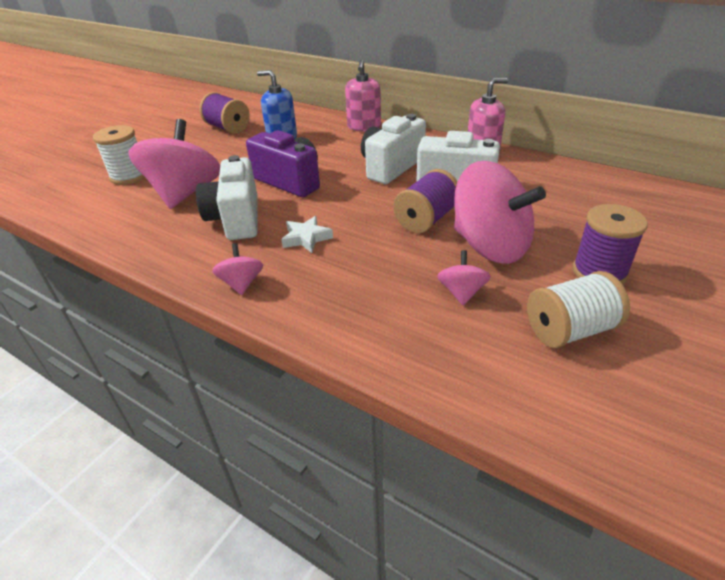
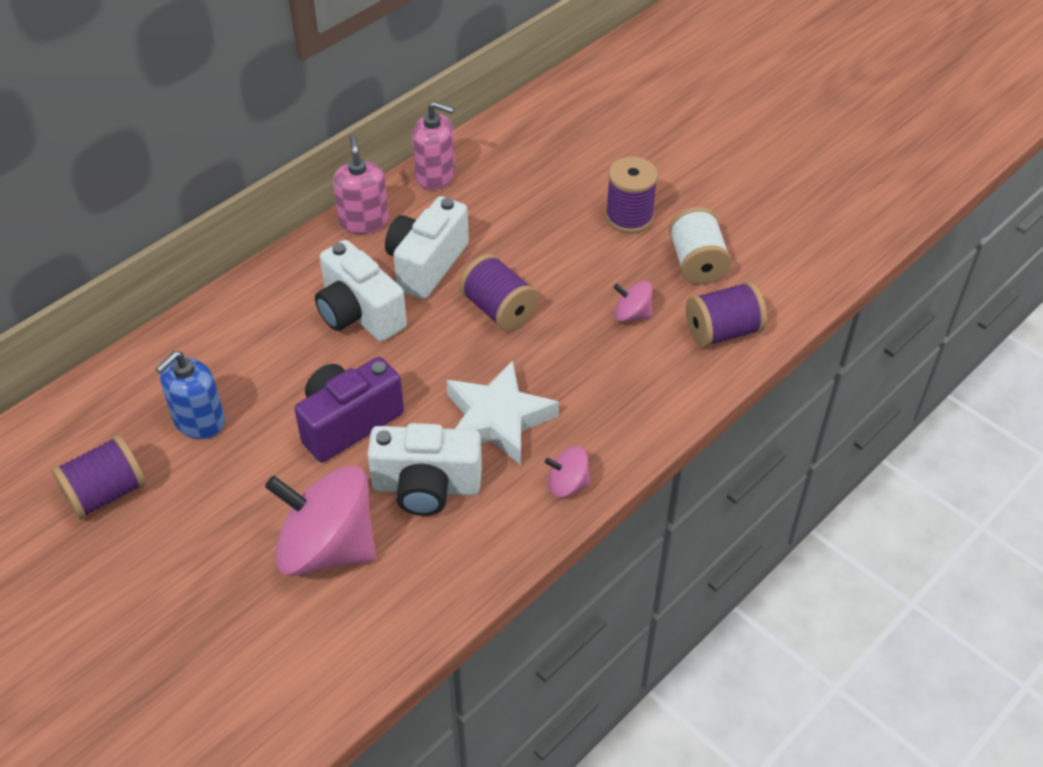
camera: 80 degrees left, 10 degrees up
white spool [93,125,145,185] -> none
white star [281,216,333,253] -> white star [447,360,559,465], size x1.89
pink soap dispenser [345,60,381,132] -> pink soap dispenser moved to [412,101,455,190]
pink spinning top [454,161,546,264] -> none
none -> purple spool [686,282,767,347]

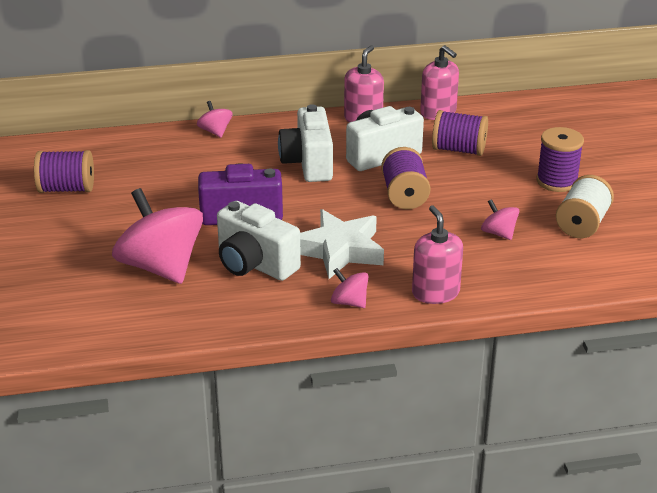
camera: 35 degrees right, 15 degrees down
blue soap dispenser [156,351,225,439] -> none
purple spool [686,282,767,347] -> purple spool moved to [432,110,488,156]
none -> pink spinning top [197,101,233,138]
none -> pink soap dispenser [412,205,463,304]

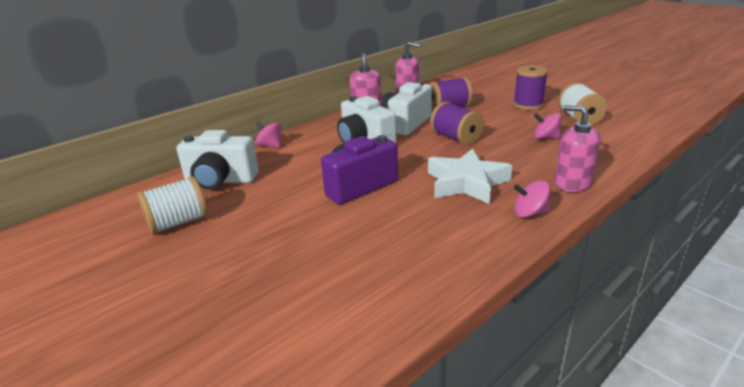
camera: 30 degrees left, 5 degrees down
purple spool [34,150,94,193] -> white spool [137,176,208,234]
pink spinning top [112,188,203,284] -> none
white camera [217,201,301,281] -> white camera moved to [176,130,259,190]

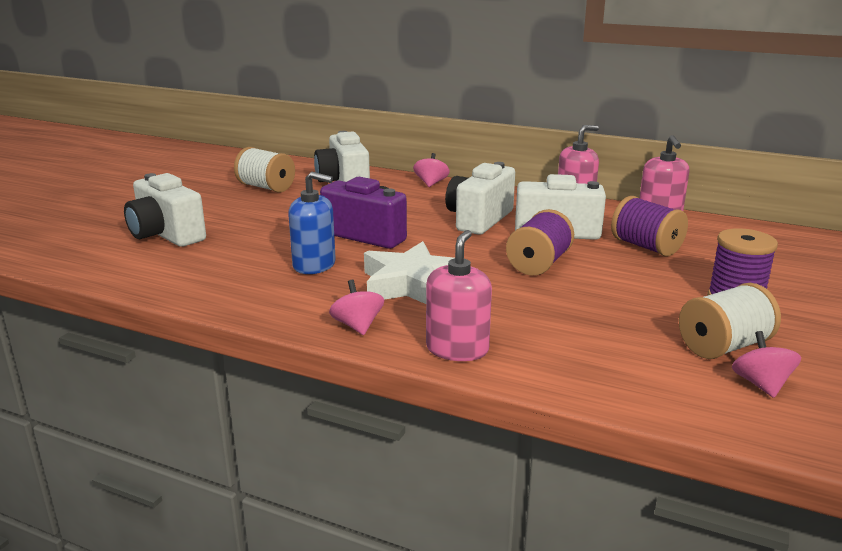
camera: 65 degrees right, 5 degrees down
pink spinning top [534,113,561,139] -> pink spinning top moved to [732,331,801,398]
none -> white camera [124,173,206,247]
none -> blue soap dispenser [288,171,336,274]

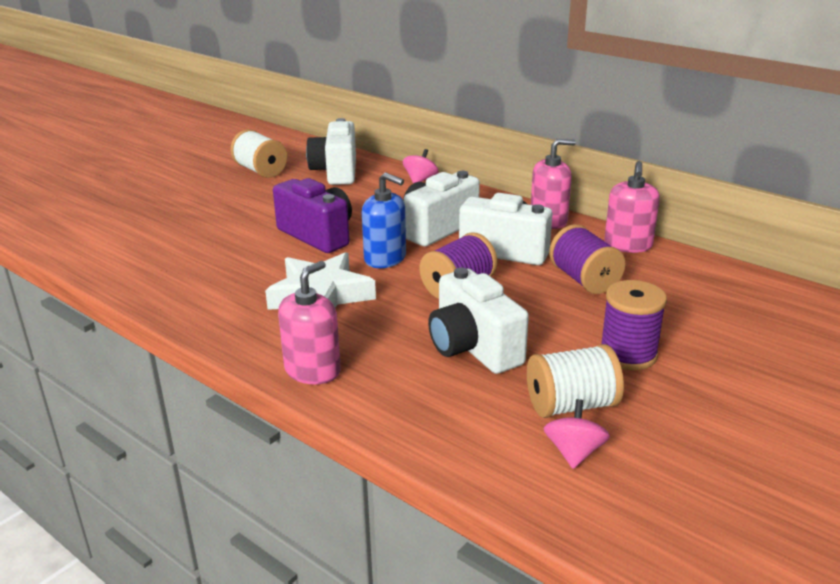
camera: 15 degrees right, 5 degrees up
white camera [124,173,206,247] -> white camera moved to [428,267,529,374]
blue soap dispenser [288,171,336,274] -> blue soap dispenser moved to [362,172,406,268]
pink spinning top [329,280,384,335] -> none

